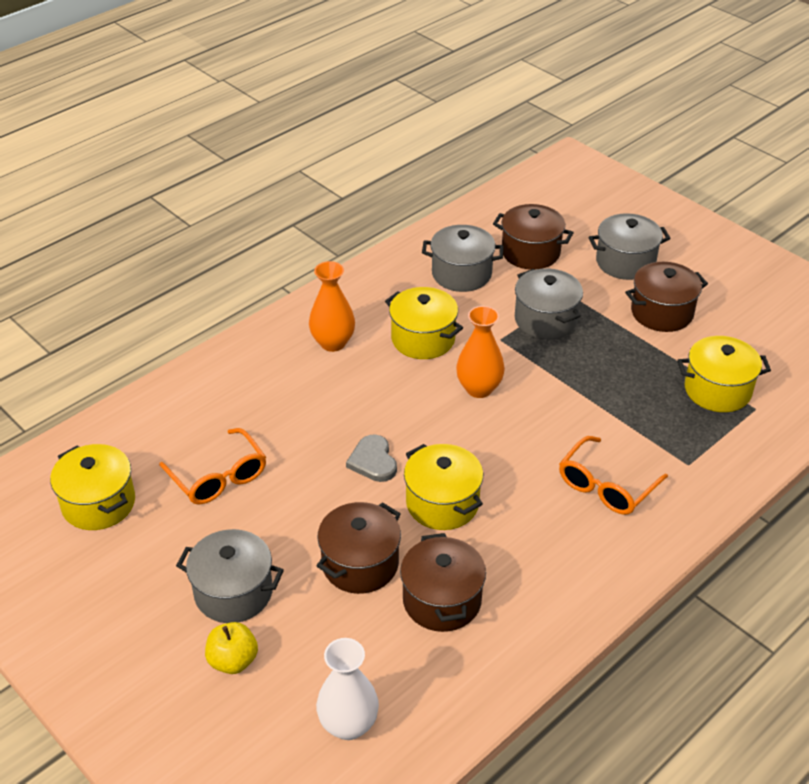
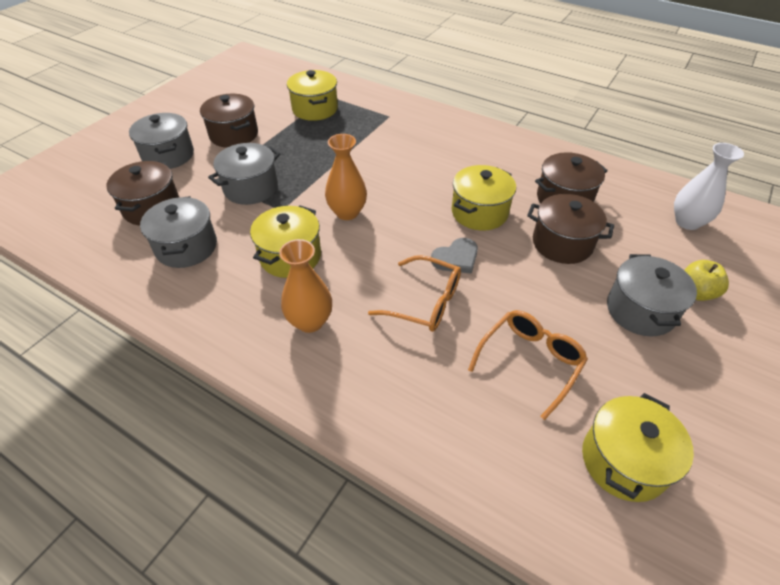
camera: 105 degrees left, 5 degrees up
orange glasses [559,436,668,515] -> orange glasses moved to [368,255,461,332]

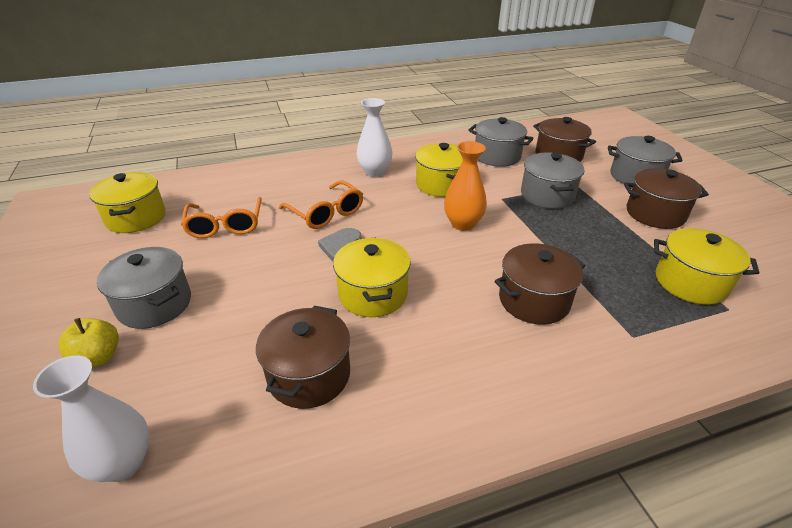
camera: 130 degrees right, 10 degrees down
orange vase [279,239,332,333] -> white vase [357,98,392,177]
orange glasses [368,255,461,332] -> orange glasses turned 105 degrees counterclockwise [279,180,363,229]
brown pot [527,194,614,264] -> brown pot moved to [495,243,586,325]

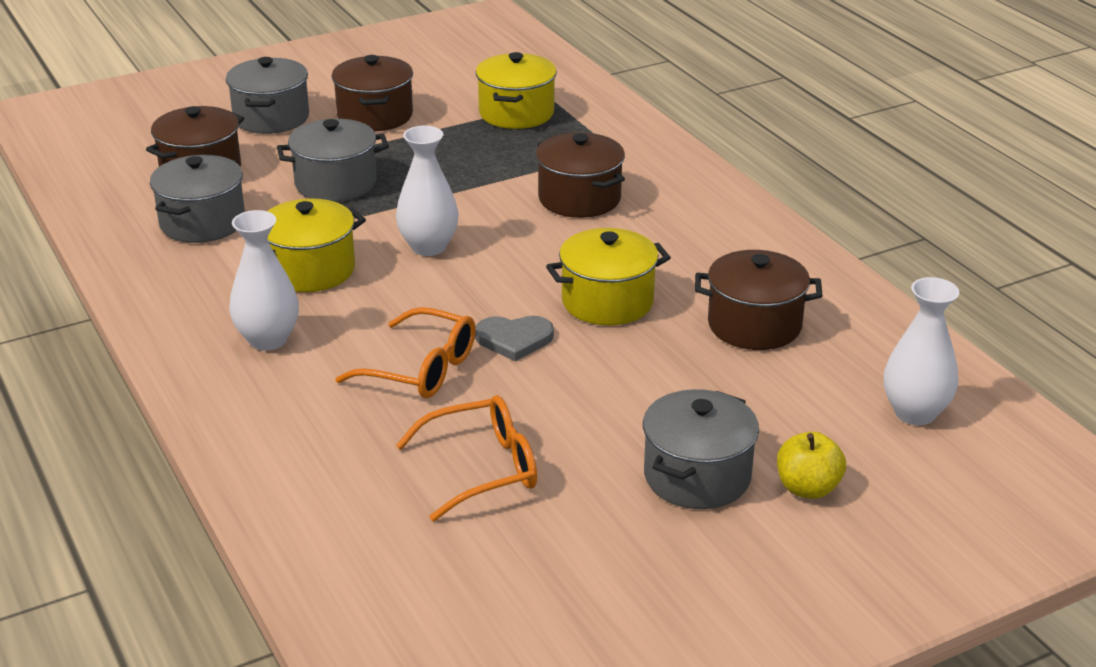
camera: 100 degrees left, 5 degrees down
yellow pot [89,172,166,233] -> none
orange glasses [279,180,363,229] -> orange glasses turned 75 degrees clockwise [335,307,476,398]
orange vase [444,141,487,231] -> white vase [396,126,459,256]

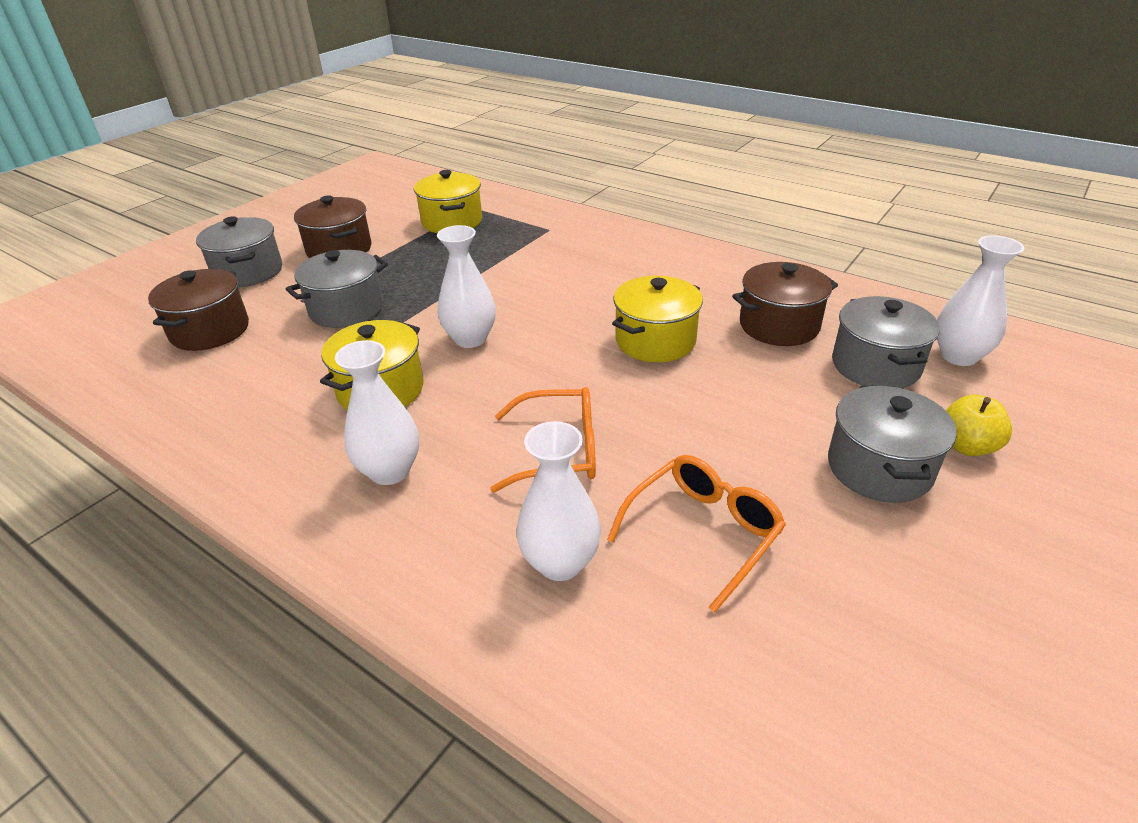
camera: 25 degrees left, 5 degrees up
grey pot [150,155,245,243] -> grey pot moved to [832,296,940,388]
grey heart [475,316,554,362] -> none
brown pot [536,132,625,218] -> none
none -> white vase [516,421,601,581]

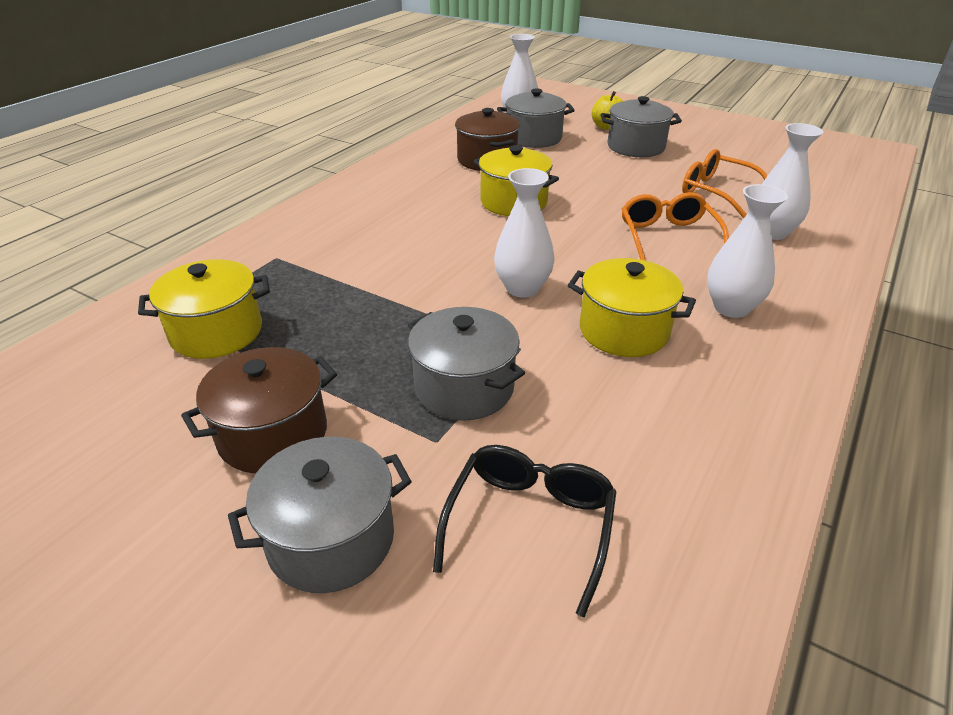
camera: 95 degrees left, 0 degrees up
brown pot [148,269,249,351] -> black glasses [433,445,617,617]

